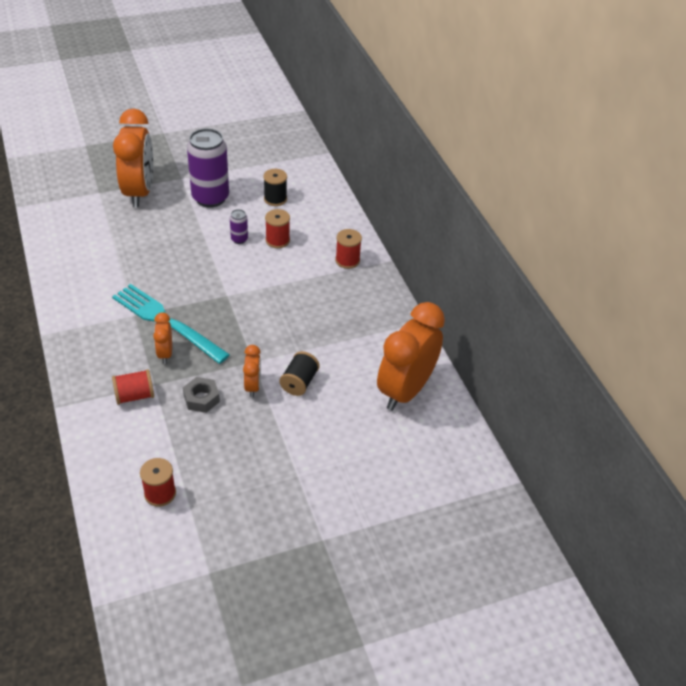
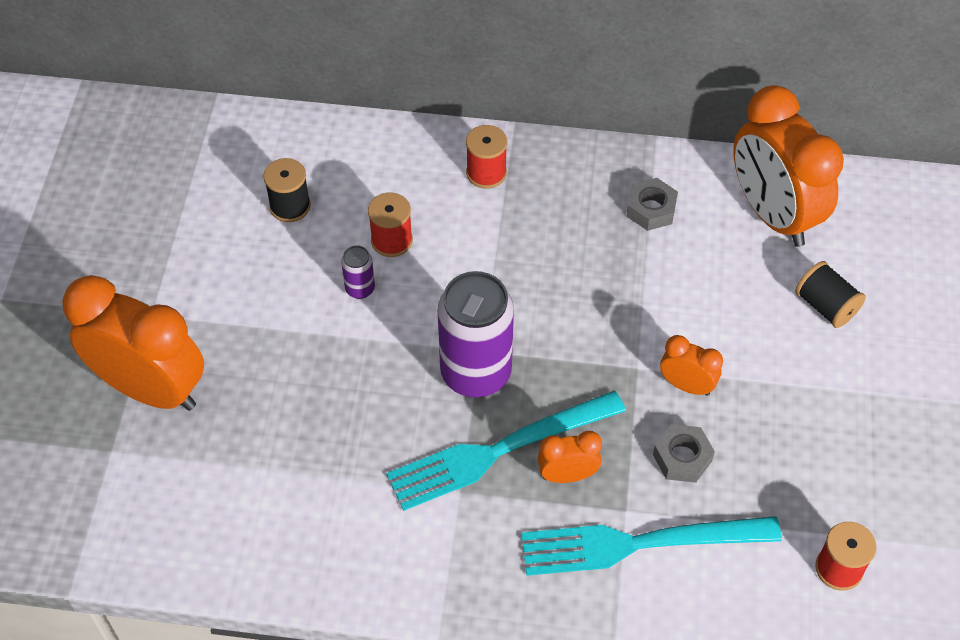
camera: 60 degrees left, 10 degrees up
red spool [112,369,154,405] -> turquoise fork [521,516,782,576]
orange clock [153,312,172,364] -> orange clock turned 150 degrees clockwise [538,431,602,483]
purple can [187,128,229,208] -> purple can moved to [438,271,514,398]
black spool [279,351,320,396] -> black spool moved to [795,261,866,328]
none -> grey nut [626,178,678,231]

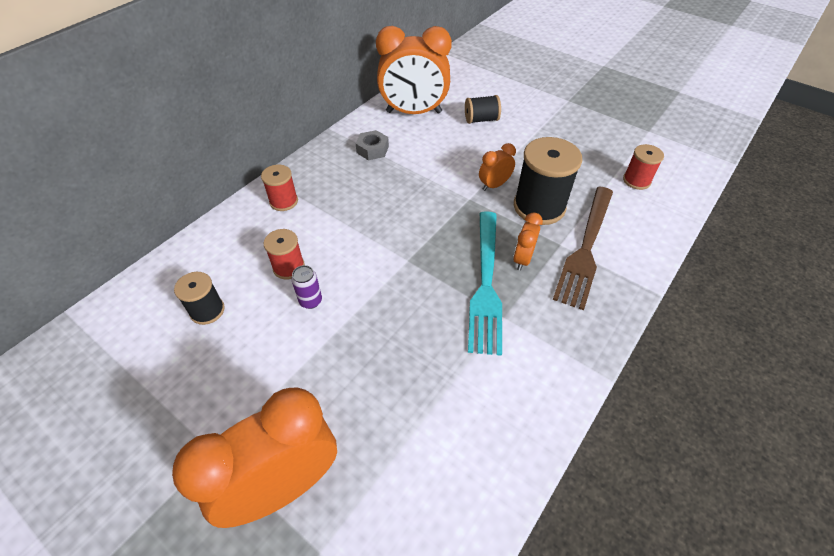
camera: 60 degrees left, 5 degrees down
purple can [438,271,514,398] -> none
turquoise fork [521,516,782,576] -> brown fork [553,187,613,310]
grey nut [653,424,715,483] -> black spool [514,137,582,225]

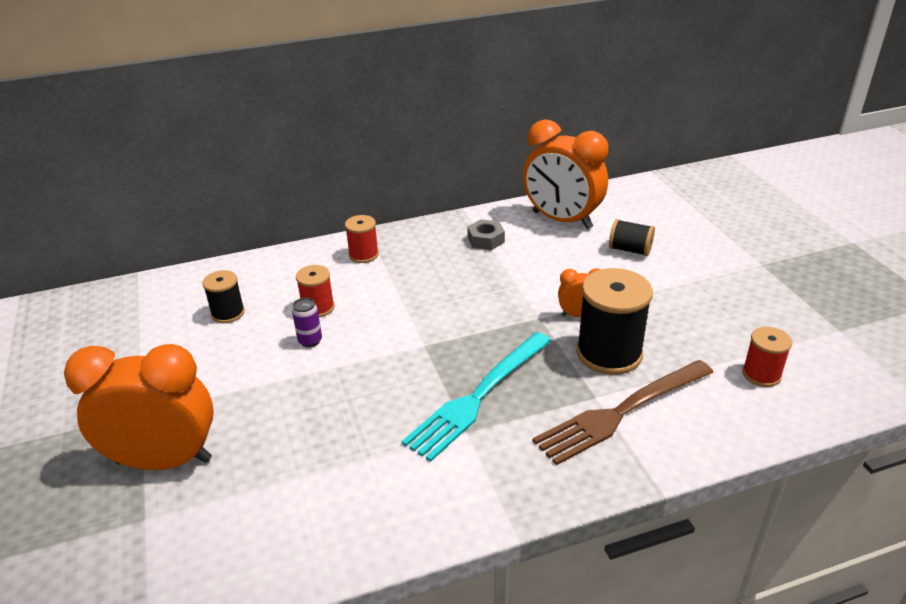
camera: 35 degrees right, 15 degrees down
orange clock [513,212,543,271] -> none

